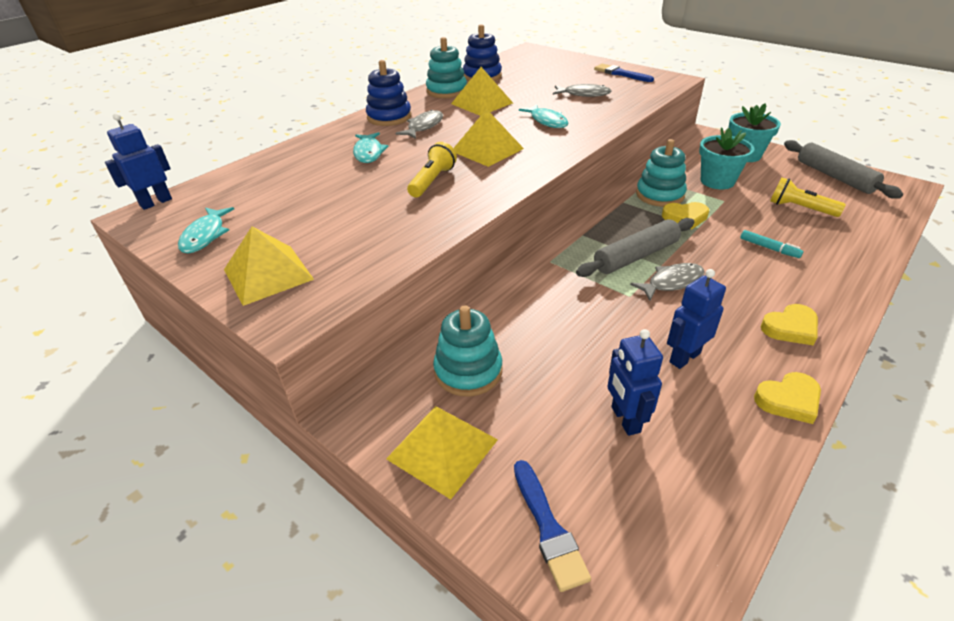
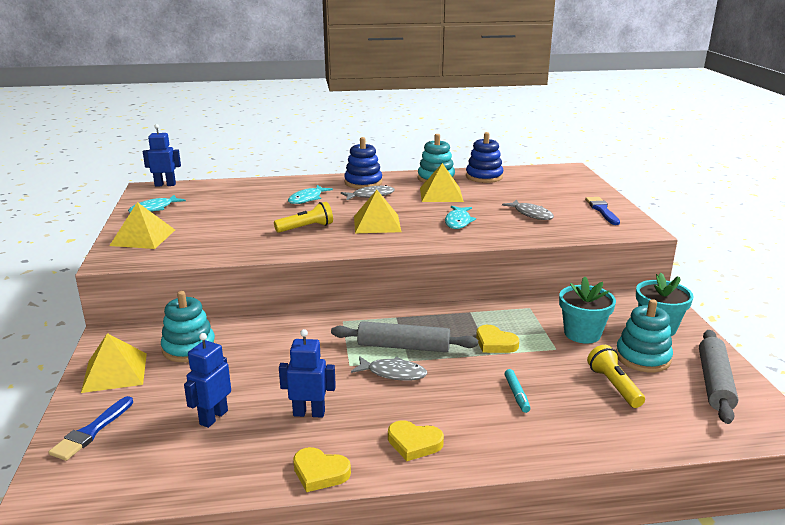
camera: 40 degrees right, 15 degrees down
turquoise stacking toy [636,139,687,207] -> turquoise stacking toy moved to [616,299,673,372]

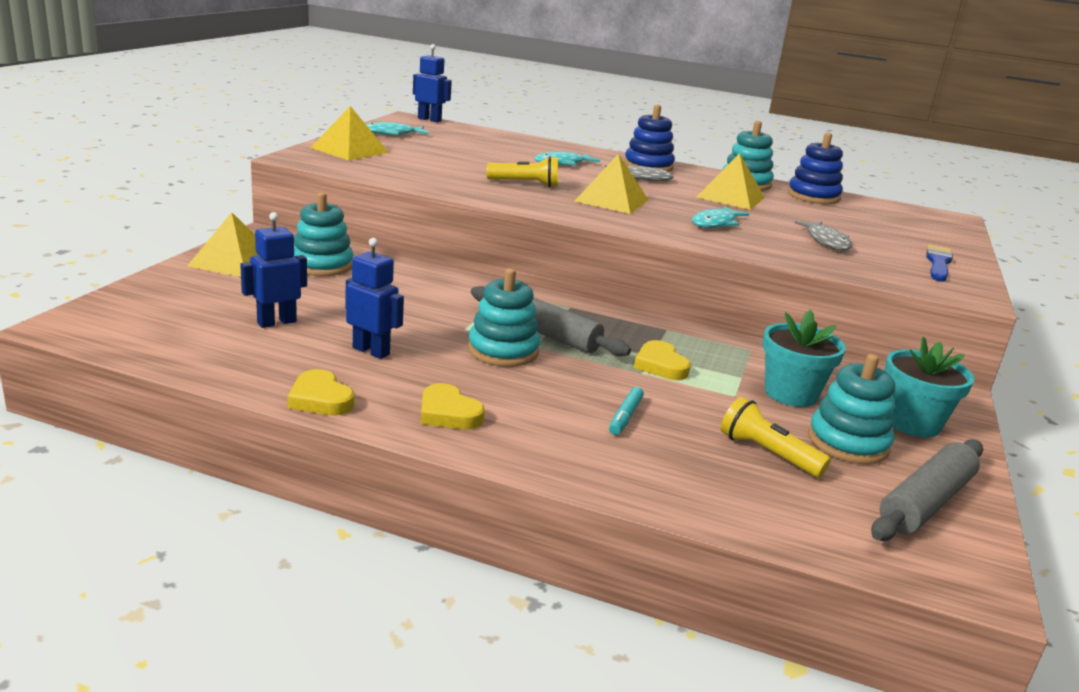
camera: 25 degrees right, 0 degrees up
blue brush [48,396,133,461] -> none
grey fish [351,356,427,381] -> turquoise stacking toy [468,268,540,367]
yellow flashlight [587,345,645,408] -> yellow flashlight turned 60 degrees counterclockwise [721,397,831,478]

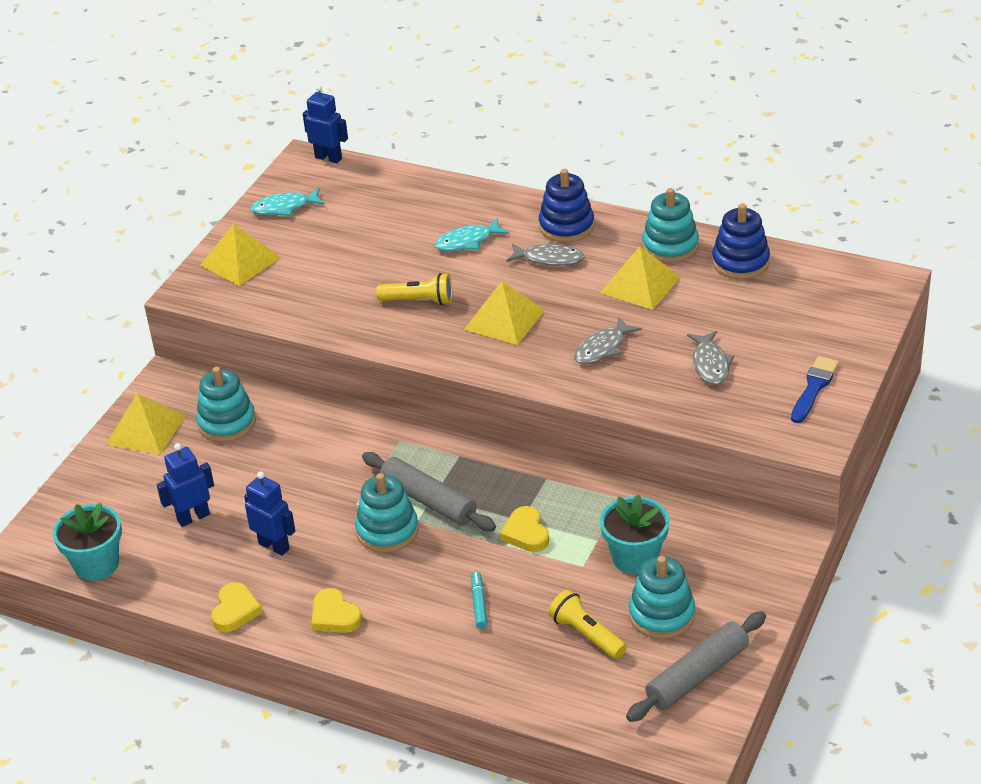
camera: 10 degrees right, 15 degrees up
yellow heart [288,369,354,415] -> yellow heart turned 135 degrees counterclockwise [211,582,263,632]
turquoise marker [609,387,644,435] -> turquoise marker turned 150 degrees clockwise [471,571,488,629]
turquoise fish [692,206,749,228] -> grey fish [574,317,642,364]
turquoise flower pot [885,337,974,437] -> turquoise flower pot moved to [53,502,122,581]

